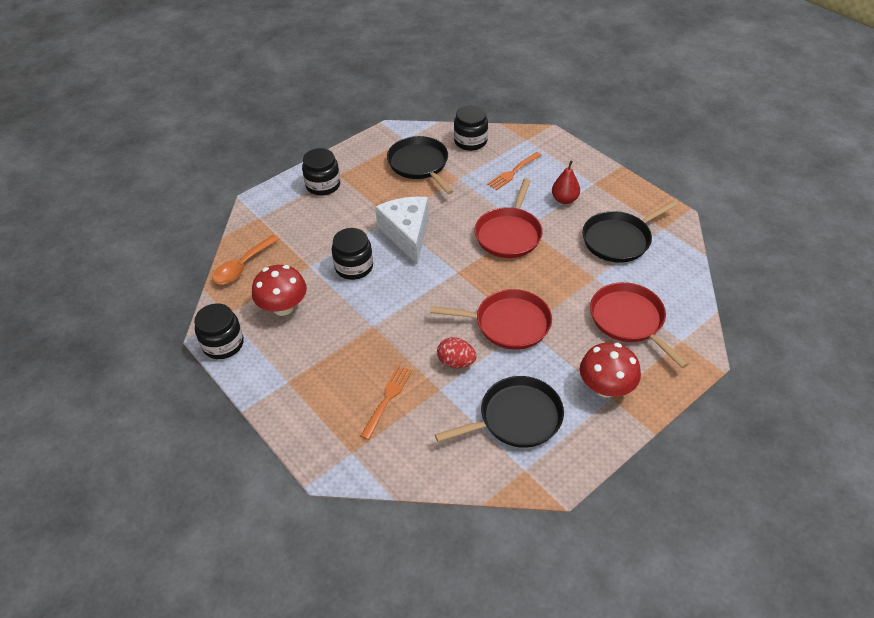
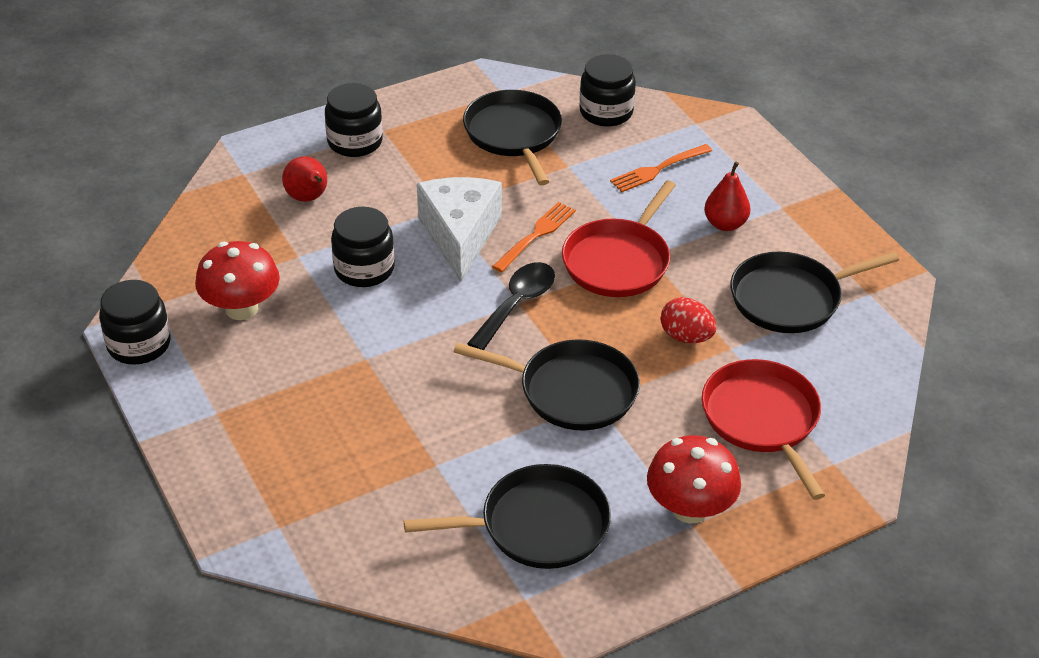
camera: 10 degrees right, 5 degrees down
orange spoon [212,235,280,284] -> none
orange fork [361,366,412,440] -> orange fork moved to [492,202,576,272]
red pan [430,289,552,350] -> black pan [454,339,640,431]
red egg [437,337,476,368] -> red egg moved to [661,297,716,343]
none -> red pear [282,156,327,202]
none -> black spoon [467,262,555,350]

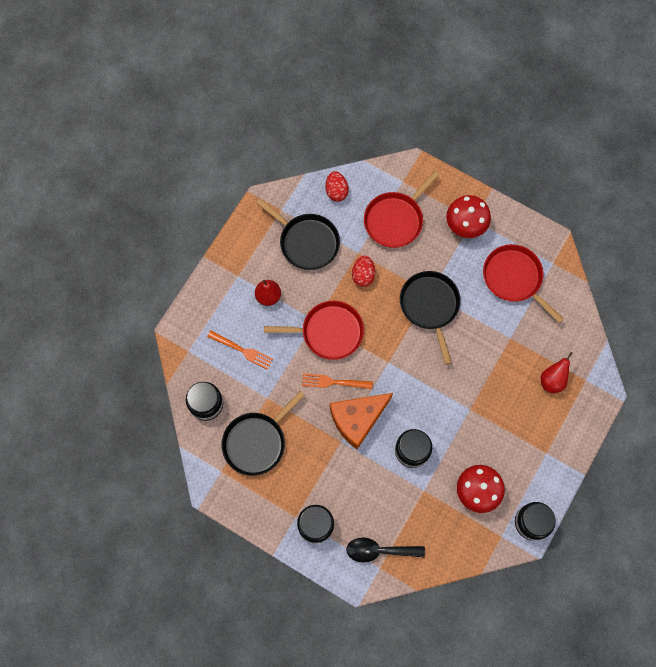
camera: 120 degrees left, 30 degrees up
red pear [282,156,327,202] -> red pear moved to [541,352,573,393]
black pan [404,464,611,569] -> red pan [483,244,564,323]
white cheese [417,177,502,282] -> orange cheese [330,393,393,449]
black spoon [467,262,555,350] -> black spoon moved to [346,537,425,563]
none -> red egg [325,171,349,202]

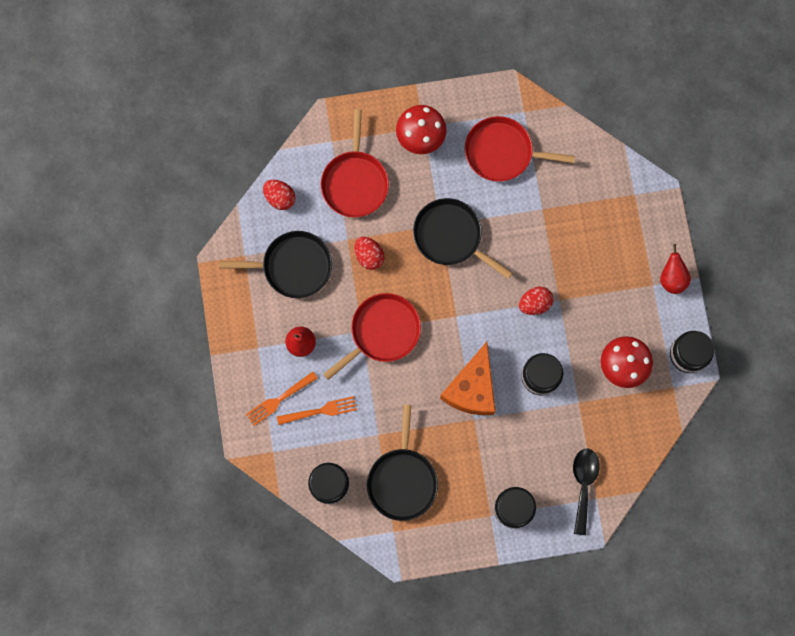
camera: 40 degrees left, 5 degrees up
orange fork [302,373,373,389] -> orange fork moved to [246,372,318,426]
black spoon [346,537,425,563] -> black spoon turned 135 degrees clockwise [573,449,600,535]
red pear [541,352,573,393] -> red pear moved to [660,244,691,294]
none -> red egg [519,287,553,315]

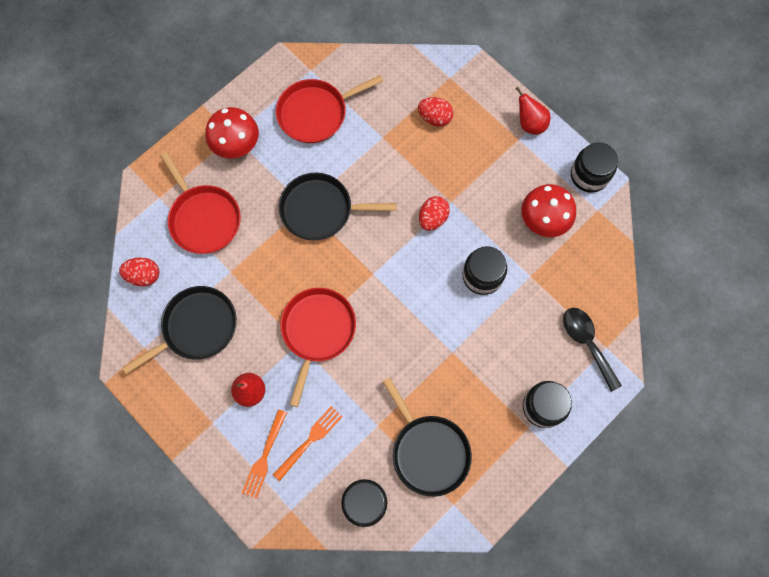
camera: 35 degrees left, 5 degrees down
red egg [354,237,385,270] -> red egg moved to [418,97,453,127]
orange cheese [440,342,496,415] -> none

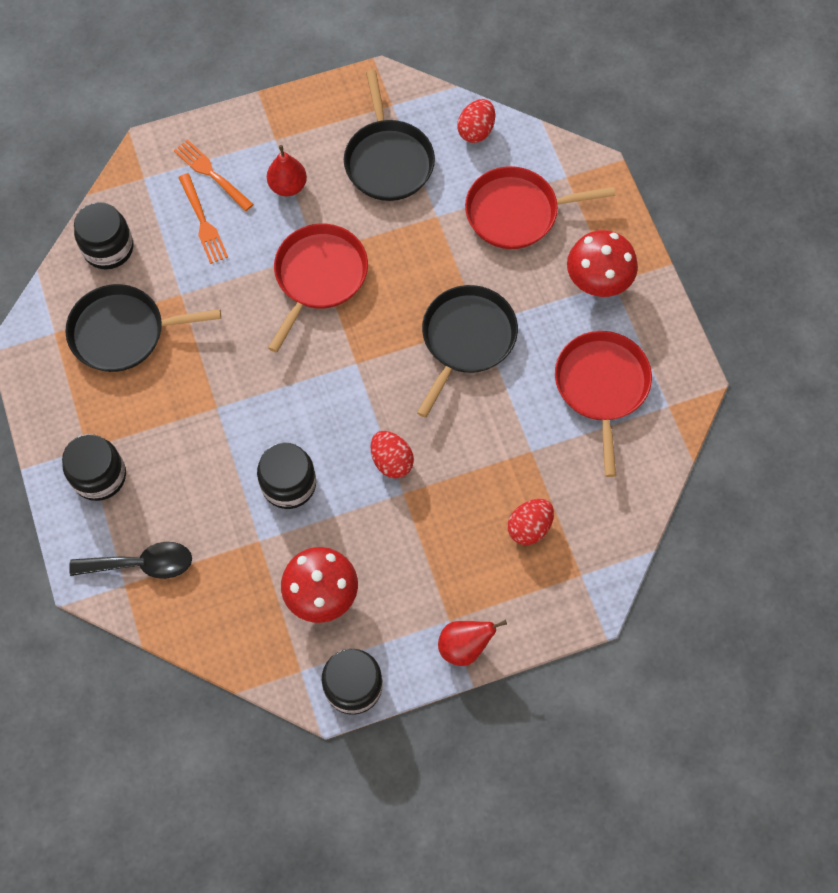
camera: 115 degrees right, 5 degrees down
red pan [280,288,356,407] -> red pan turned 105 degrees counterclockwise [268,224,368,353]

